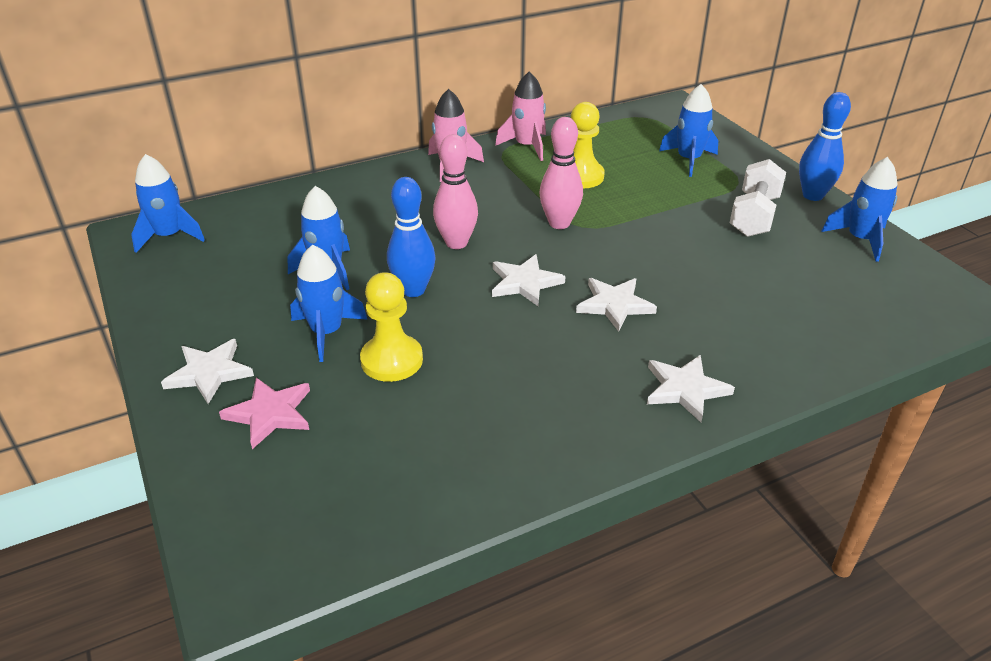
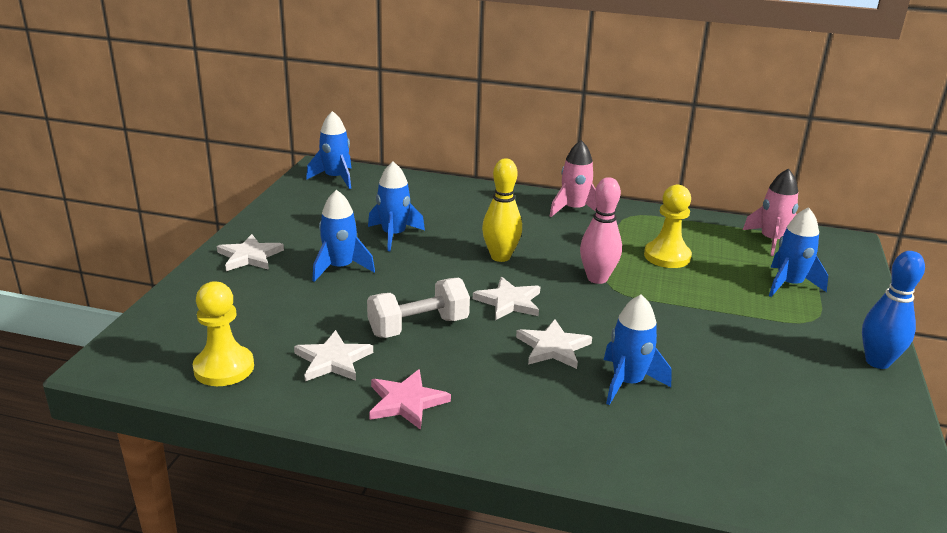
camera: 40 degrees right, 10 degrees down
pink star [219,378,310,449] -> pink star moved to [369,369,451,430]
yellow pawn [360,272,423,382] -> yellow pawn moved to [193,281,254,386]
blue bowling pin [387,177,436,297] -> none
pink bowling pin [433,134,478,249] -> yellow bowling pin [482,159,522,262]
pink rocket [495,71,546,161] -> pink rocket moved to [743,168,798,256]
white star [647,355,735,422] -> white star moved to [294,330,373,381]
white dumbbell [730,159,786,237] -> white dumbbell moved to [367,278,470,338]
blue rocket [821,157,898,262] -> blue rocket moved to [604,294,672,405]

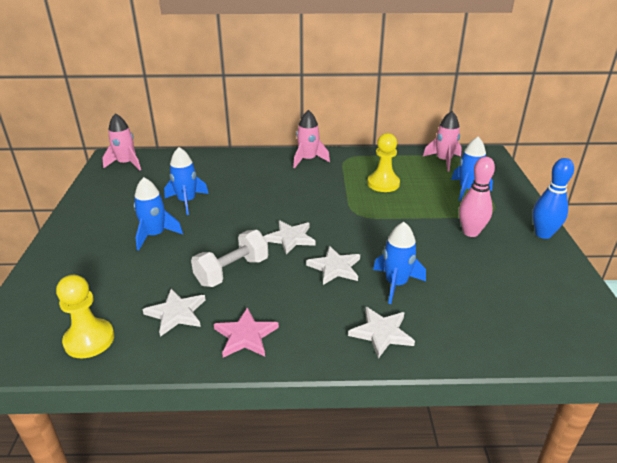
camera: 15 degrees left, 5 degrees up
white star [217,234,284,271] -> white star moved to [348,307,415,359]
blue rocket [306,111,352,189] -> pink rocket [102,113,141,171]
yellow bowling pin [482,159,522,262] -> none
pink bowling pin [580,177,622,284] -> pink bowling pin moved to [459,157,495,237]

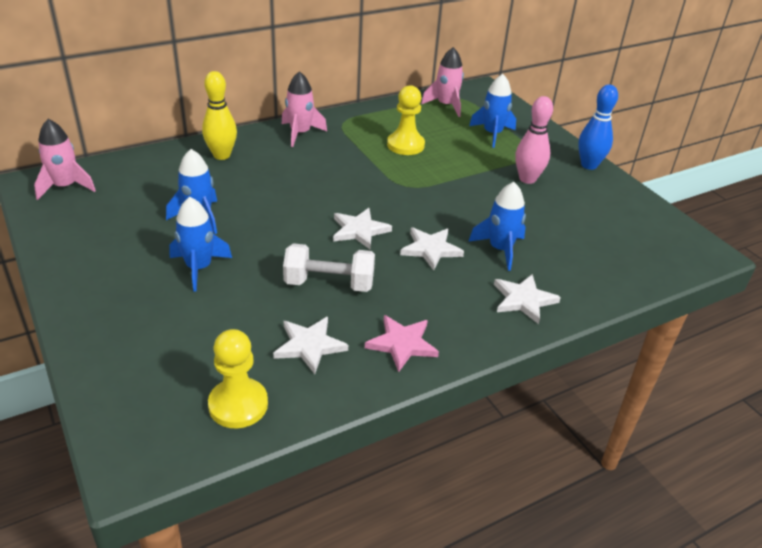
camera: 30 degrees left, 5 degrees up
white dumbbell [191,230,268,287] -> white dumbbell turned 75 degrees clockwise [283,243,375,292]
none -> yellow bowling pin [202,71,237,160]

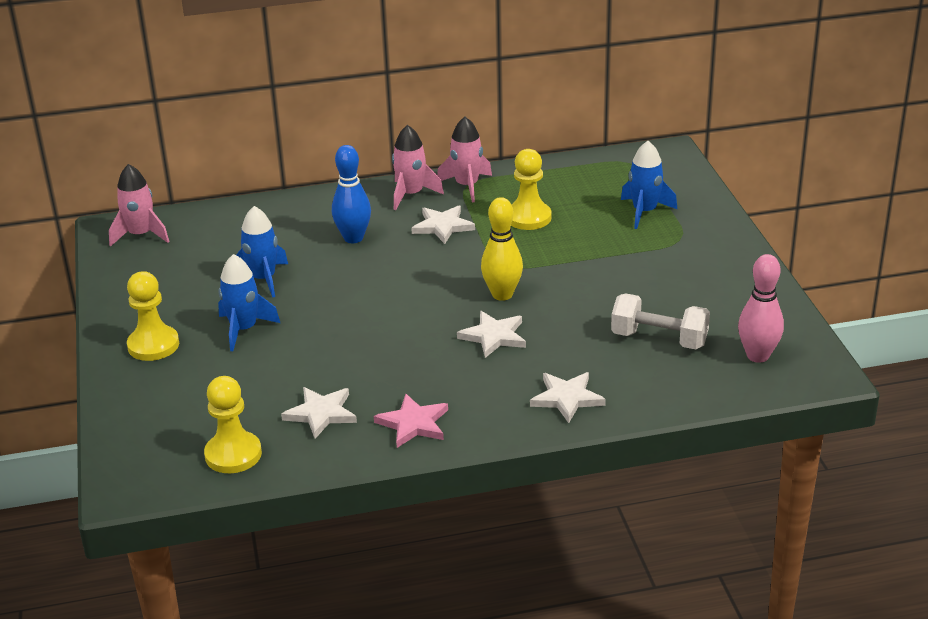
camera: 20 degrees right, 5 degrees down
yellow bowling pin [202,71,237,160] -> yellow bowling pin moved to [481,197,523,301]
white dumbbell [283,243,375,292] -> white dumbbell moved to [611,294,710,349]
white star [333,208,392,249] -> white star moved to [411,206,475,244]
pink rocket [421,47,464,117] -> pink rocket moved to [437,117,492,202]
blue rocket [468,182,526,271] -> none
pink bowling pin [515,96,553,184] -> pink bowling pin moved to [738,254,784,363]
blue bowling pin [578,85,618,170] -> blue bowling pin moved to [332,145,371,243]
none -> yellow pawn [127,271,179,361]

